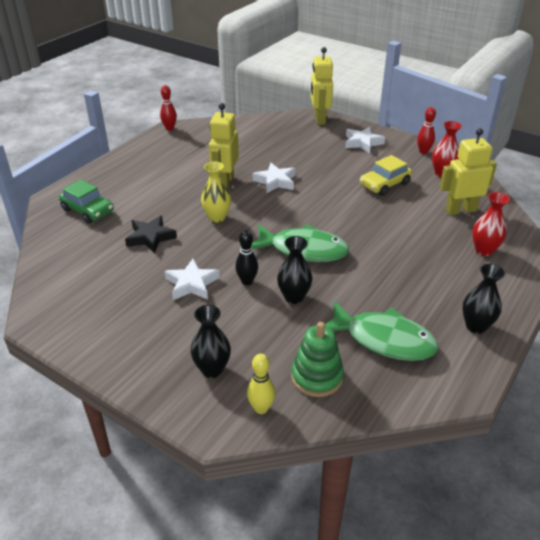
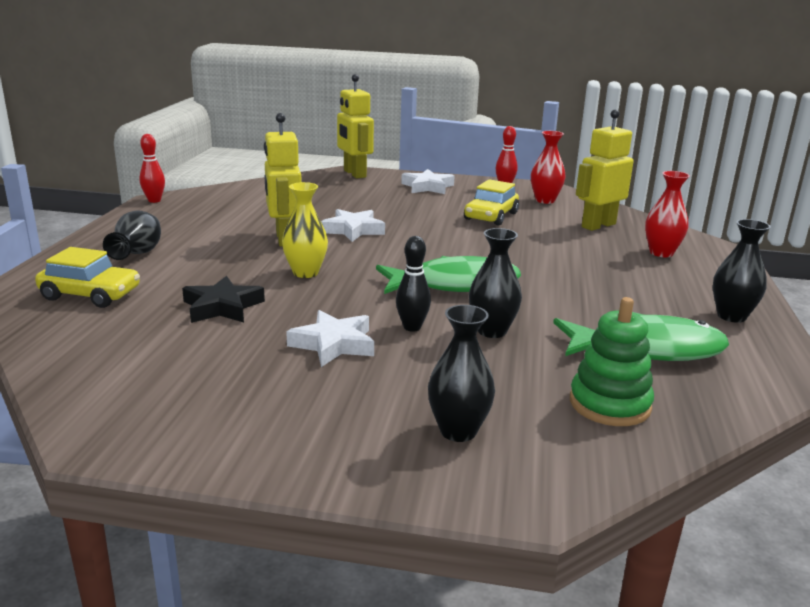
camera: 25 degrees left, 15 degrees down
green car [59,180,114,224] -> yellow car [35,247,140,308]
yellow bowling pin [247,354,275,414] -> none
none -> black vase [103,210,161,260]

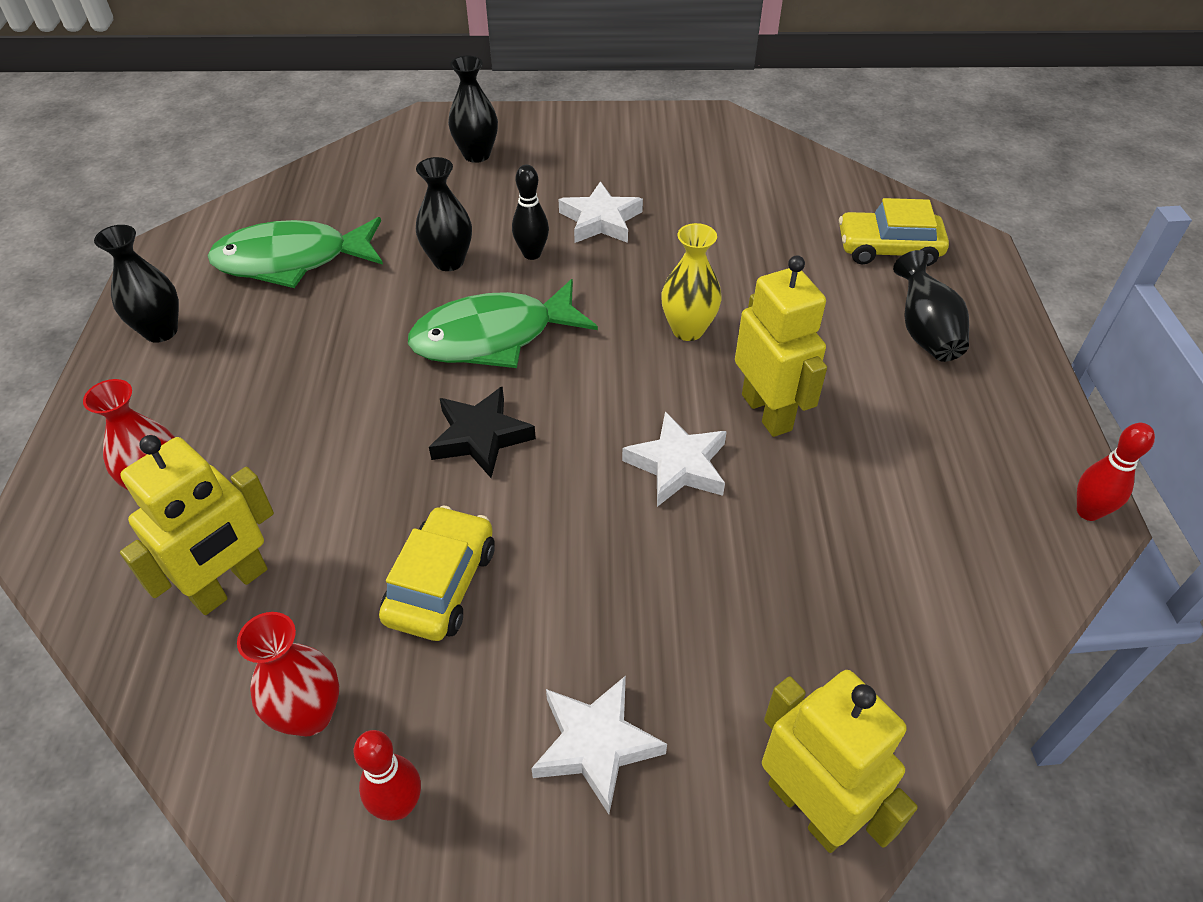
camera: 170 degrees right, 25 degrees up
black star [182,276,265,323] -> black star moved to [429,386,536,478]
green stacking toy [570,297,654,426] -> none

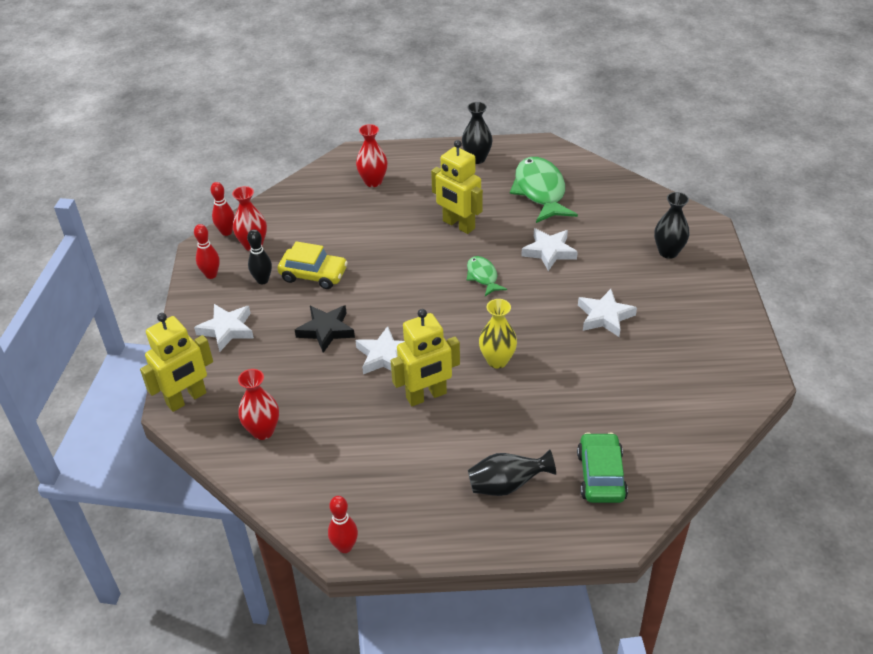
camera: 90 degrees right, 5 degrees down
yellow robot [120,435,274,615] -> yellow robot moved to [431,140,483,234]
green fish [408,279,598,368] -> green fish [467,256,507,296], size x0.52
black vase [416,157,472,271] -> white star [521,228,578,271]
black star [429,386,536,478] -> black star moved to [295,305,355,353]
black bowling pin [512,164,549,260] -> black bowling pin moved to [247,229,272,284]
yellow car [839,198,949,266] -> green car [577,432,628,503]
none -> red bowling pin [211,182,235,236]
none -> red vase [238,369,279,440]

